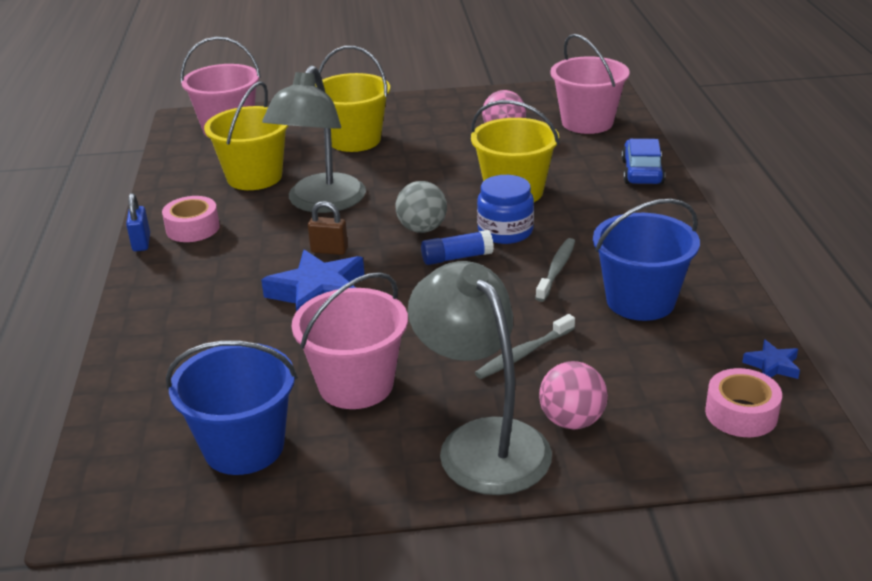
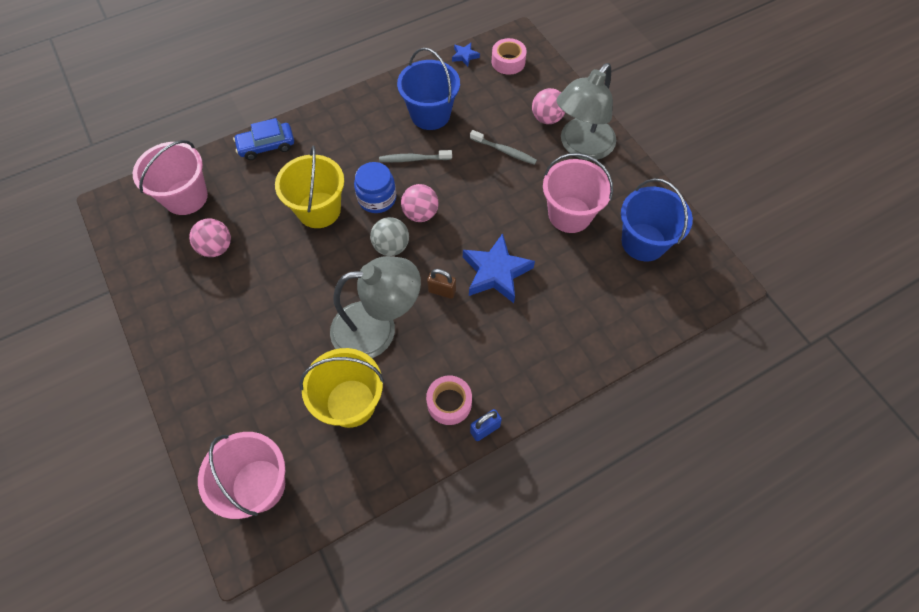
camera: 115 degrees left, 30 degrees up
brown padlock [308,201,348,255] -> brown padlock turned 60 degrees counterclockwise [427,269,456,299]
yellow bucket [315,46,390,152] -> none
blue glue stick [421,230,494,265] -> pink ball [401,184,439,222]

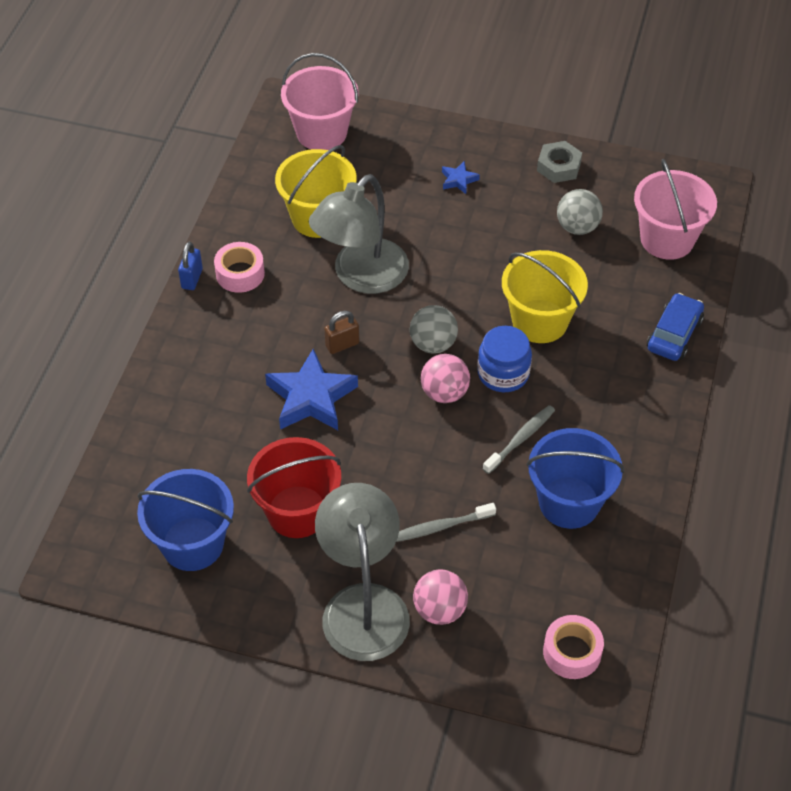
camera: 135 degrees right, 10 degrees down
pink ball [189,218,231,257] -> grey ball [557,189,603,235]
blue star [452,43,480,67] -> blue star moved to [442,161,480,194]
pink bucket [543,153,613,233] -> red bucket [247,437,341,538]
none -> grey nut [537,141,582,183]

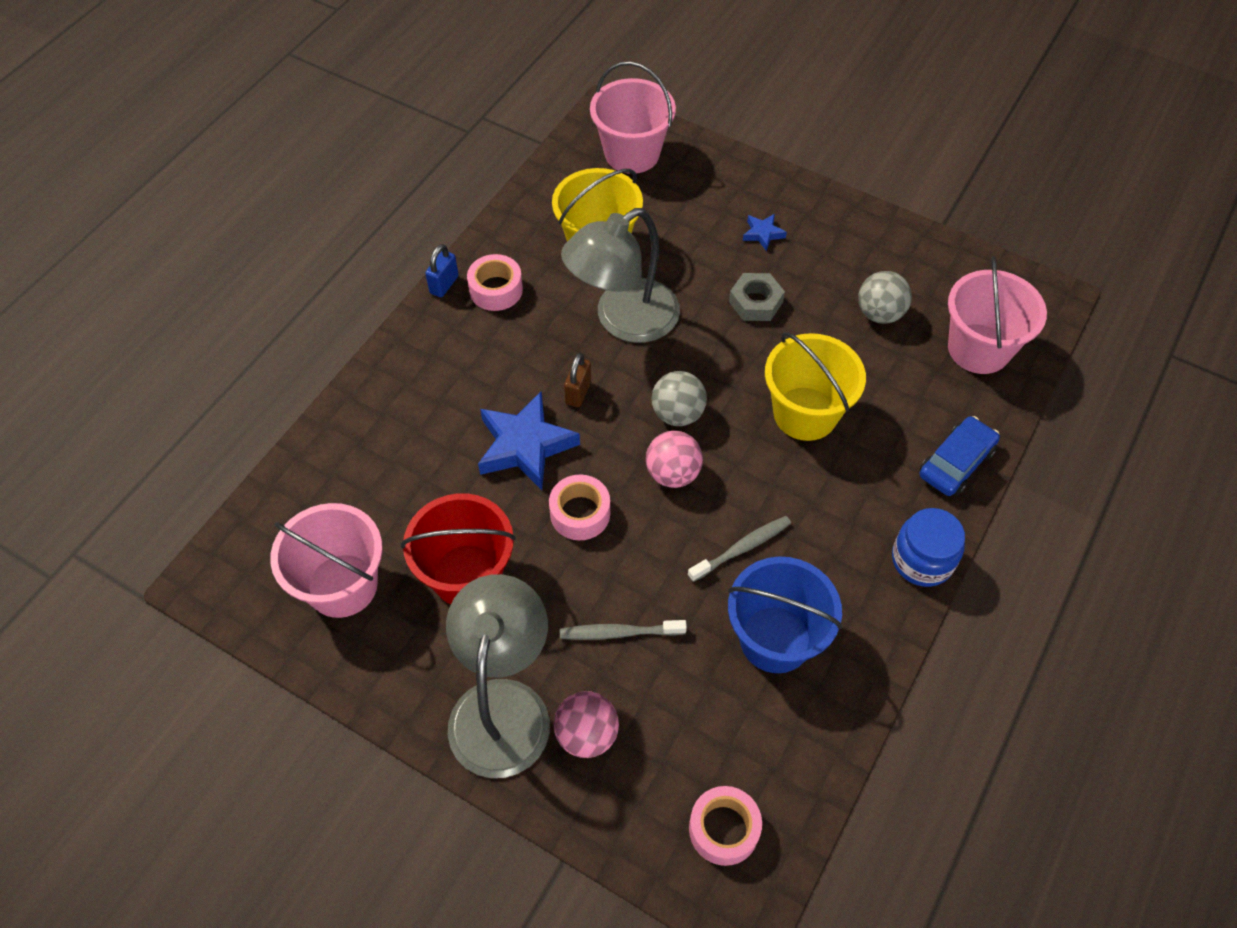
camera: 15 degrees right, 5 degrees up
blue bucket [137,469,234,571] -> pink bucket [270,503,383,618]
brown padlock [324,311,359,354] -> brown padlock turned 60 degrees counterclockwise [564,353,591,407]
blue jar [477,326,532,392] -> blue jar moved to [892,508,965,587]
grey nut [537,141,582,183] -> grey nut moved to [729,273,785,321]
none -> pink tape [549,475,610,540]

